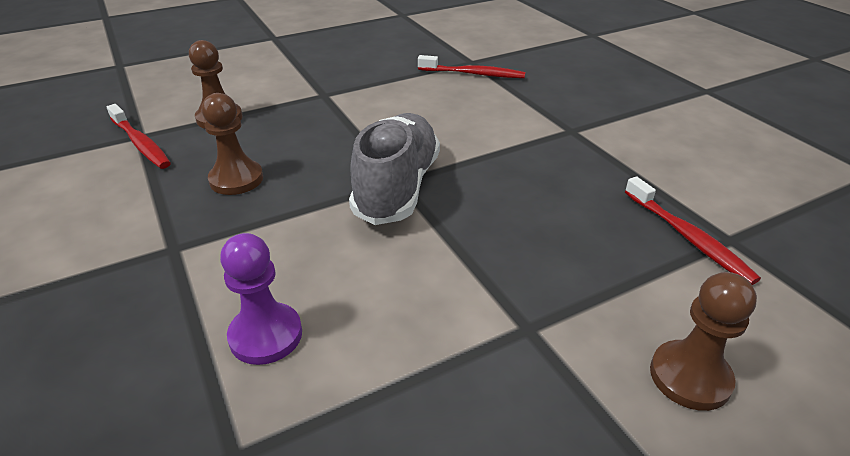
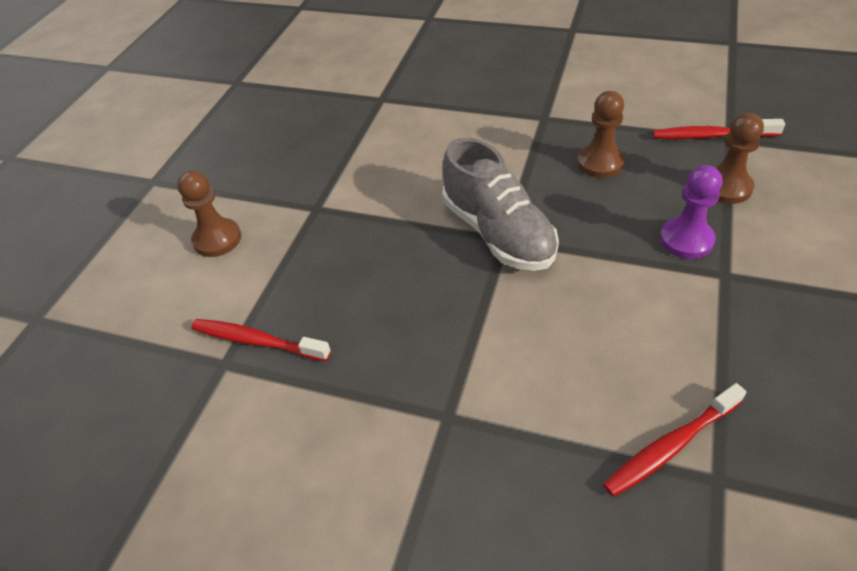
camera: 140 degrees right, 10 degrees up
purple pawn [220,233,302,365] -> purple pawn moved to [660,165,723,259]

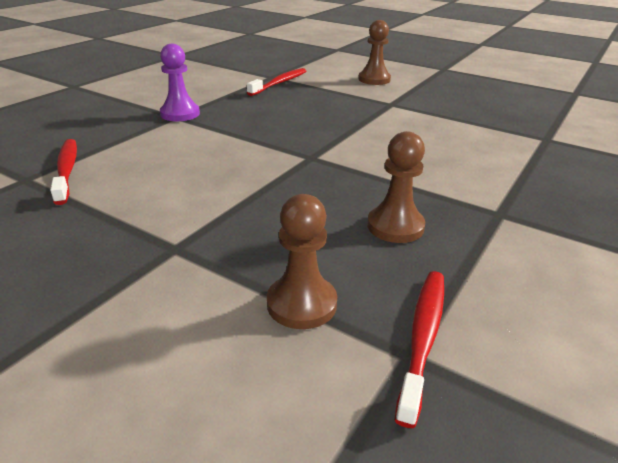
camera: 100 degrees right, 15 degrees down
grey shoe [443,138,559,271] -> none
purple pawn [660,165,723,259] -> purple pawn moved to [160,44,200,121]

